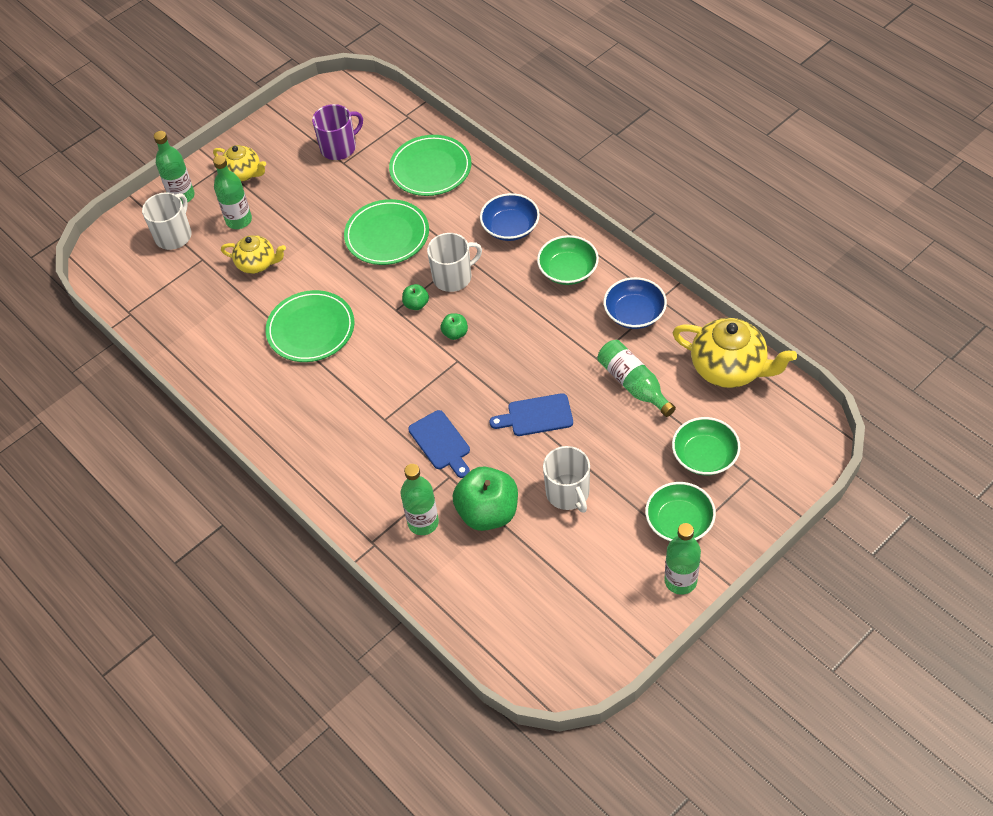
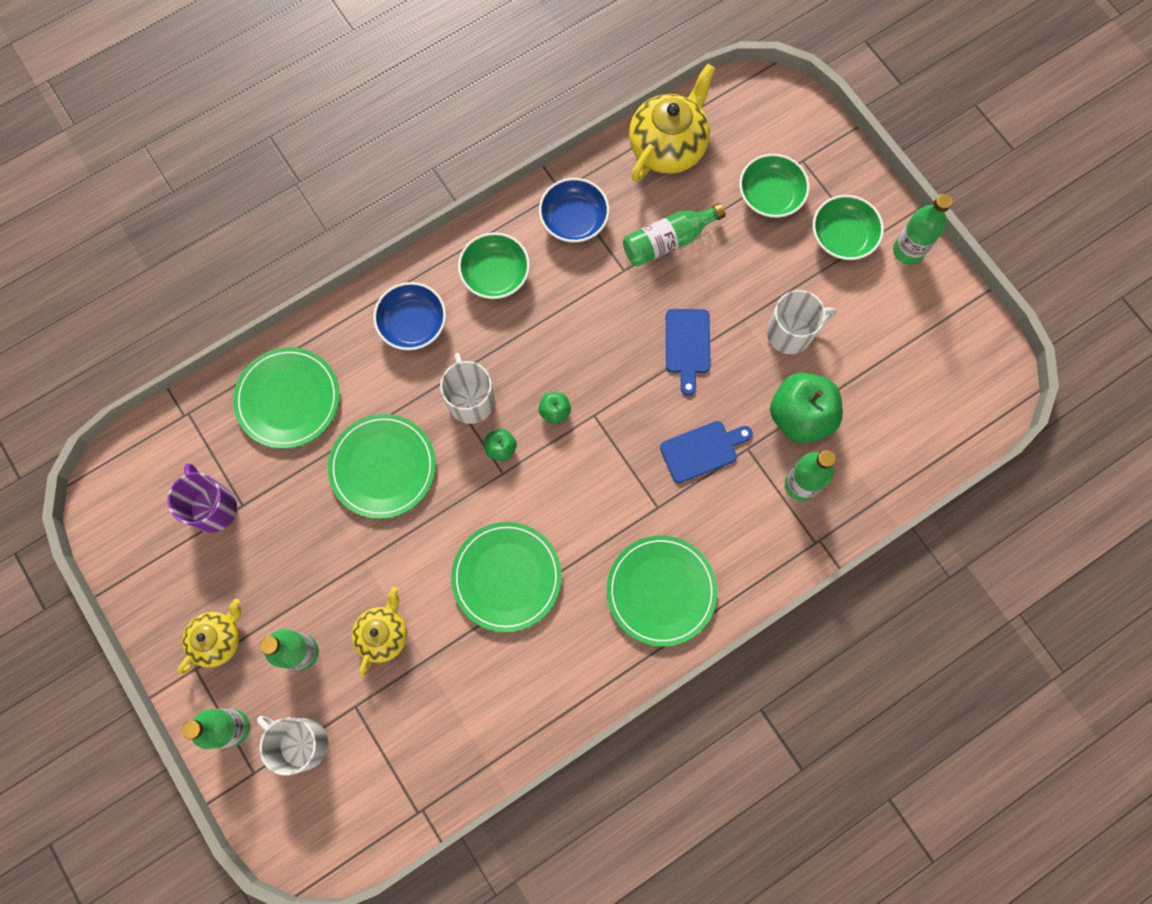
camera: 85 degrees left, 20 degrees up
none -> green plate [607,536,717,646]

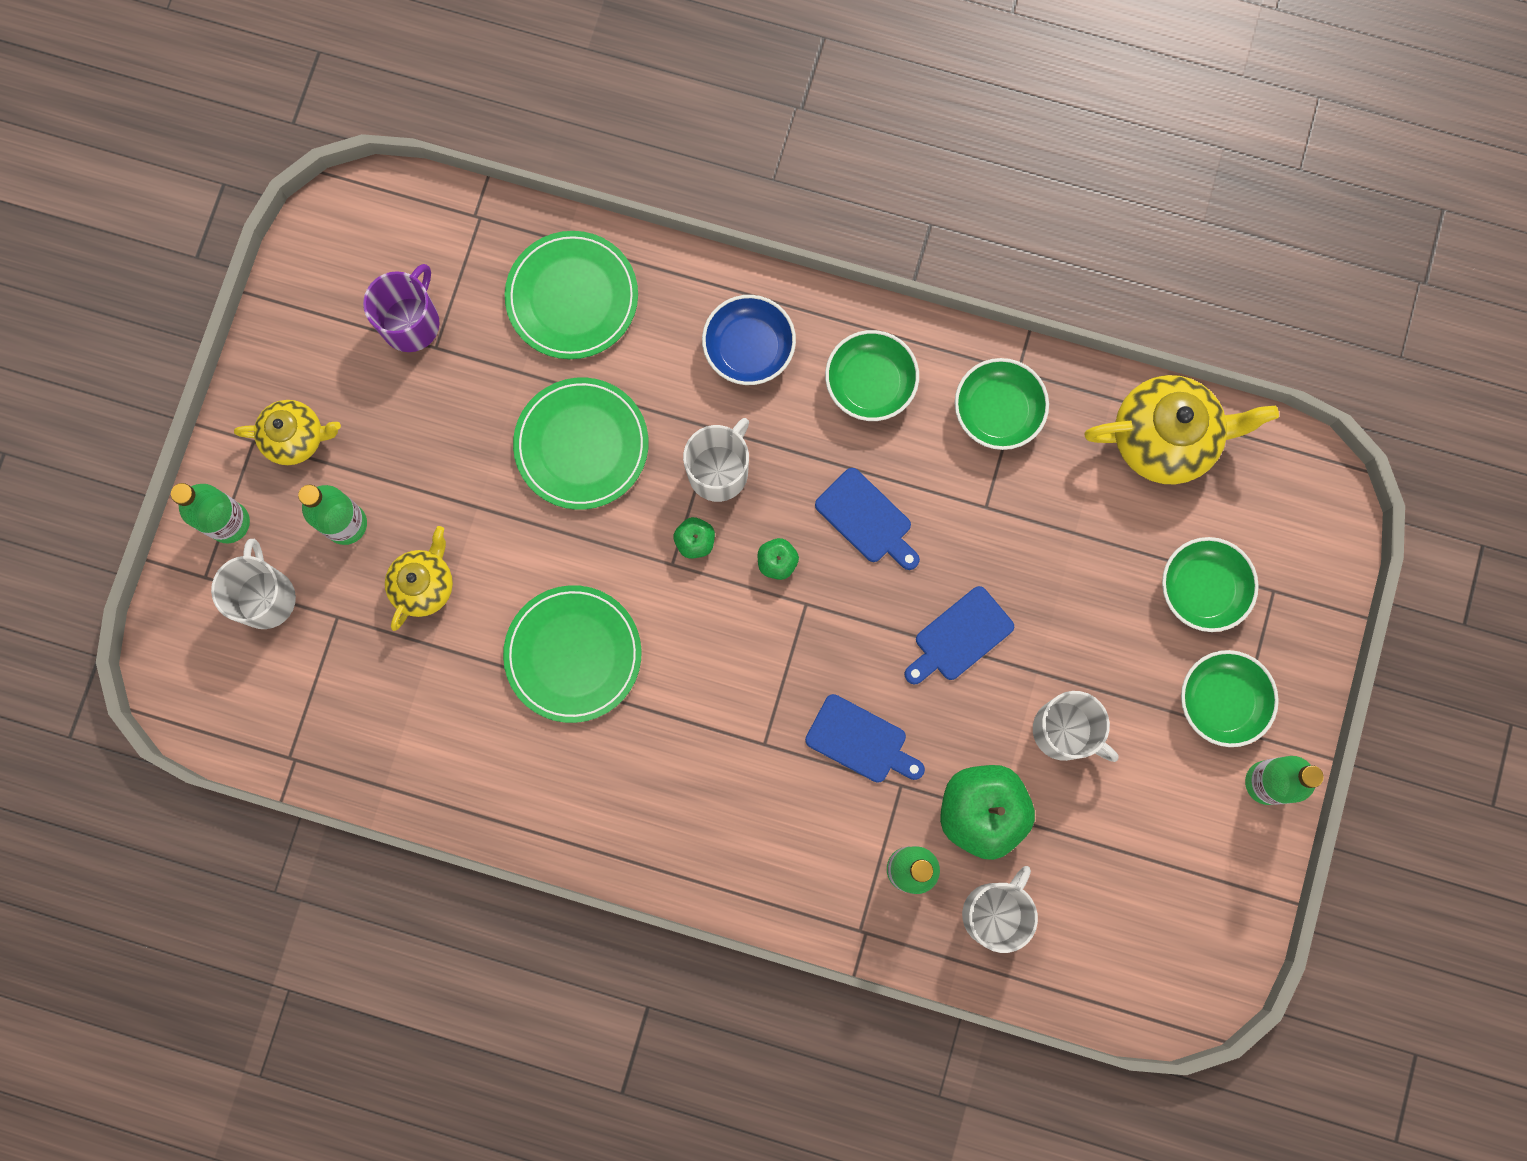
camera: 50 degrees right, 5 degrees up
yellow teapot [352,587,407,676] -> yellow teapot turned 45 degrees counterclockwise [385,526,453,631]
blue bowl [539,178,609,243] -> green bowl [955,358,1049,450]
green plate [607,536,717,646] -> none
green bottle [623,203,726,267] -> none
none -> blue cutting board [815,468,920,570]
none -> white mug [962,866,1038,953]

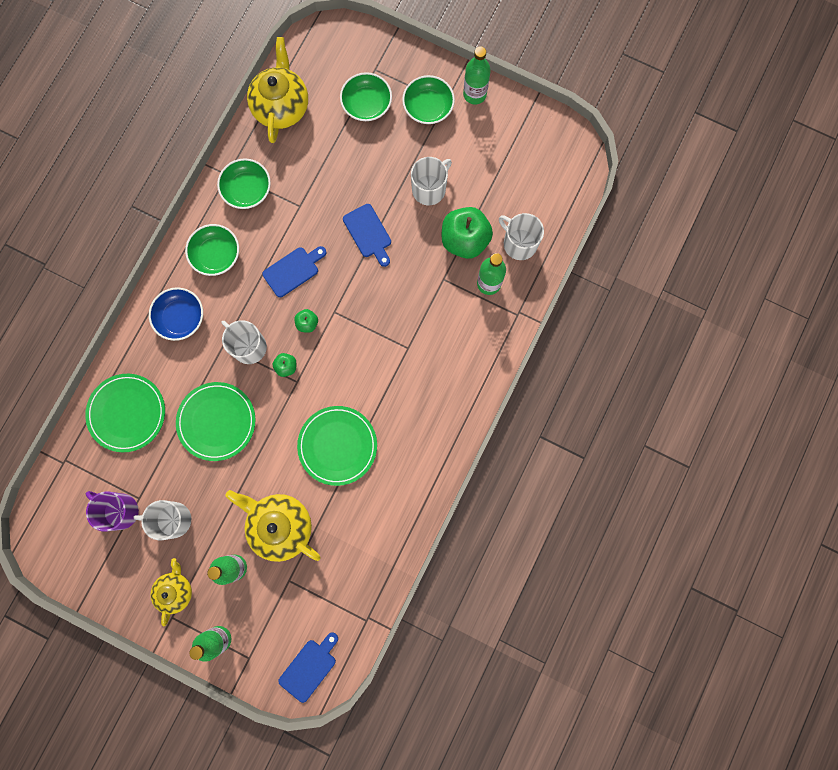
camera: 80 degrees left, 0 degrees up
white mug [211,539,296,629] -> white mug moved to [133,500,191,540]
yellow teapot [385,526,453,631] -> yellow teapot [225,490,321,562], size x1.65
blue cutting board [805,694,925,783] -> blue cutting board moved to [278,632,338,703]

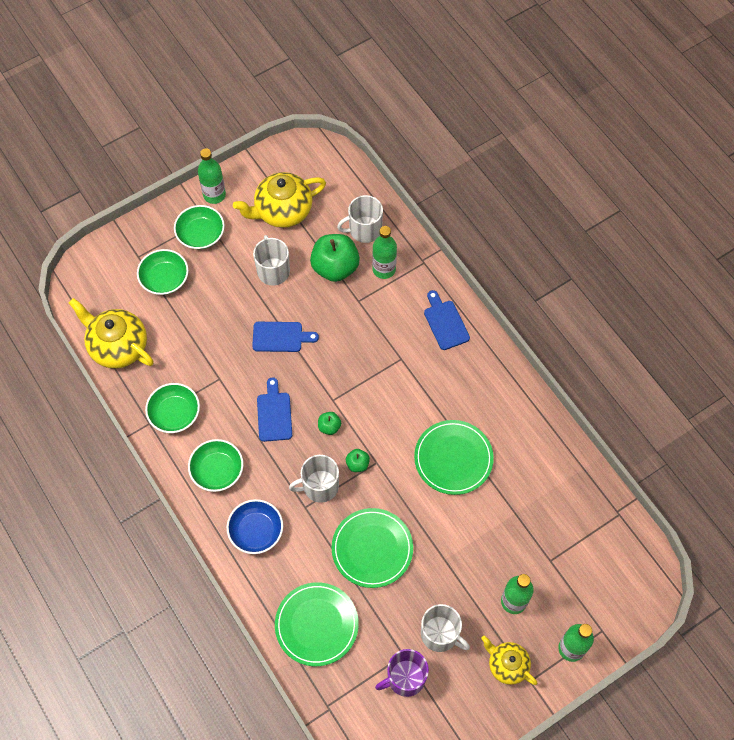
camera: 60 degrees left, 15 degrees down
white mug [133,500,191,540] -> white mug turned 90 degrees counterclockwise [421,604,470,652]
yellow teapot [225,490,321,562] -> yellow teapot moved to [233,172,326,228]
blue cutting board [278,632,338,703] -> blue cutting board moved to [424,290,470,350]

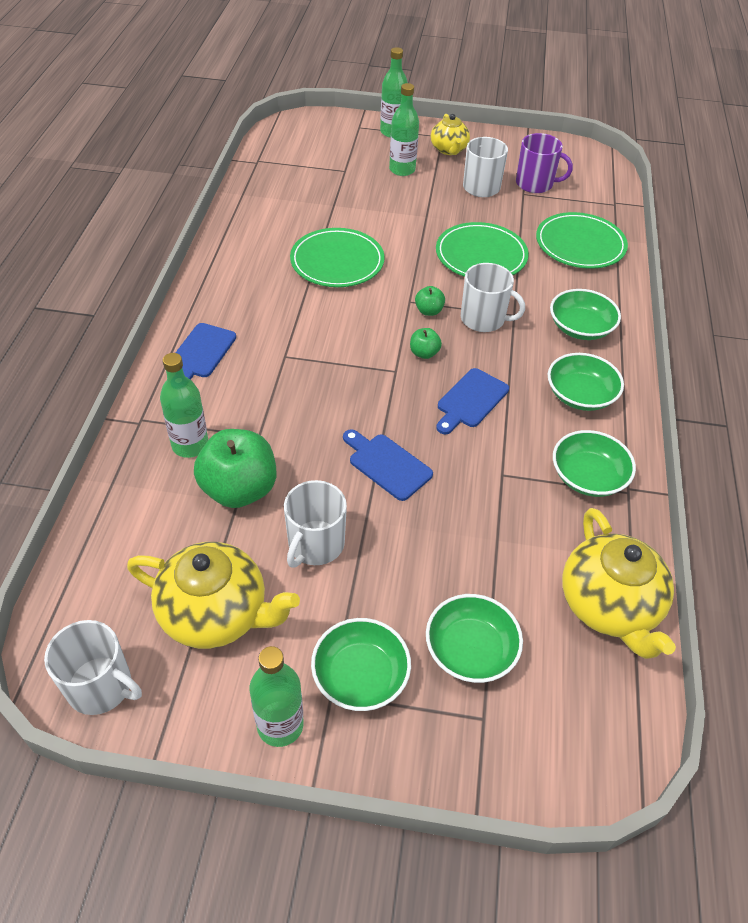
camera: 140 degrees left, 15 degrees down
blue bowl [226,499,283,554] -> green bowl [550,289,621,340]
white mug [337,195,383,243] -> white mug moved to [44,620,142,715]

